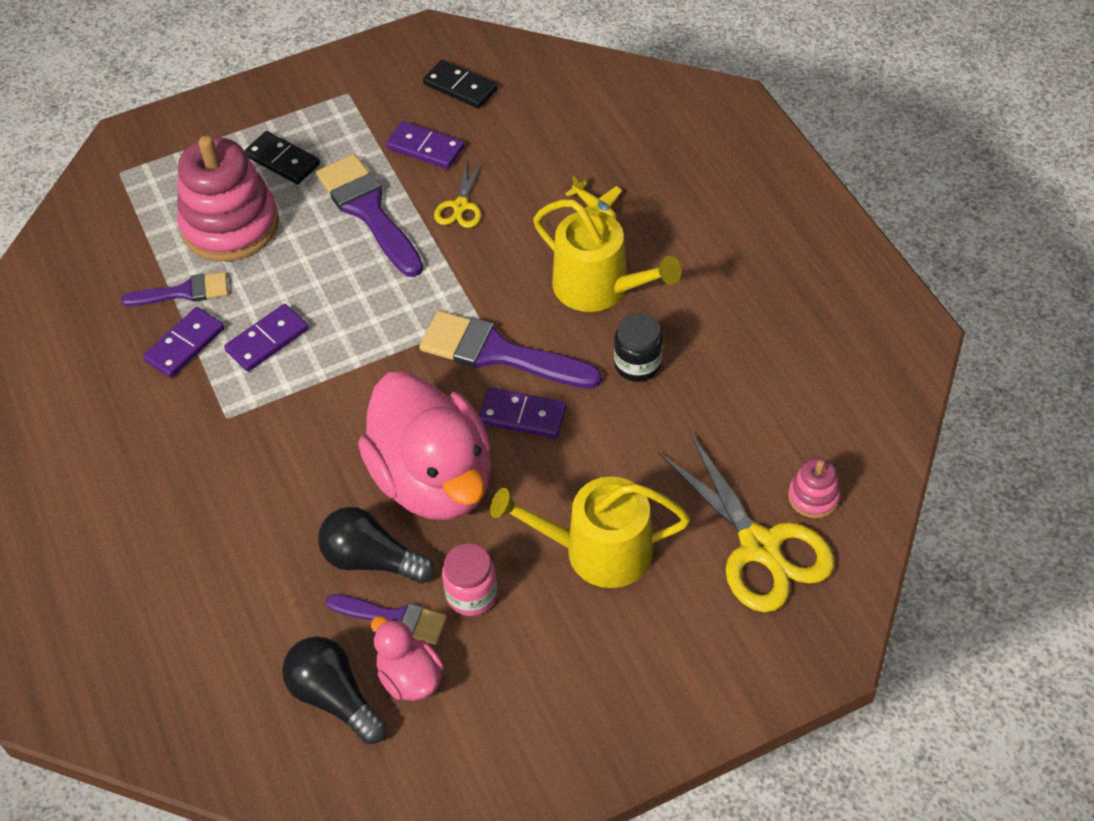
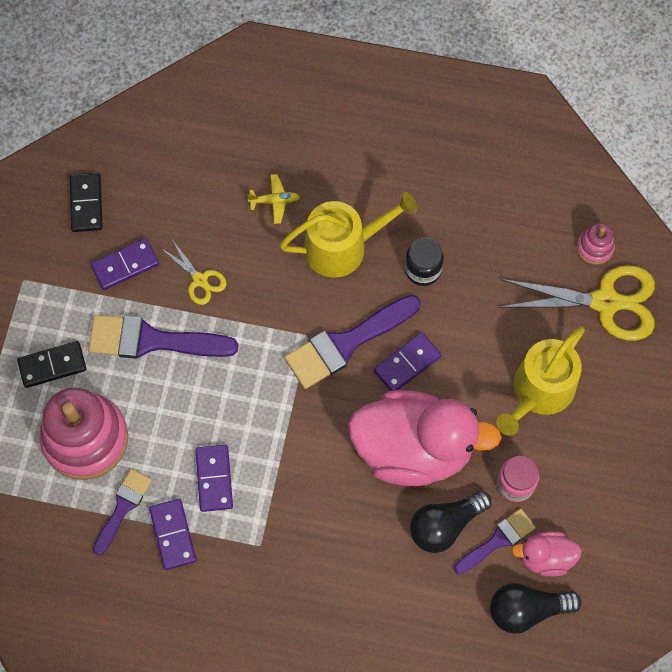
camera: 55 degrees left, 15 degrees up
black domino [423,60,498,109] -> black domino turned 75 degrees counterclockwise [70,173,102,232]

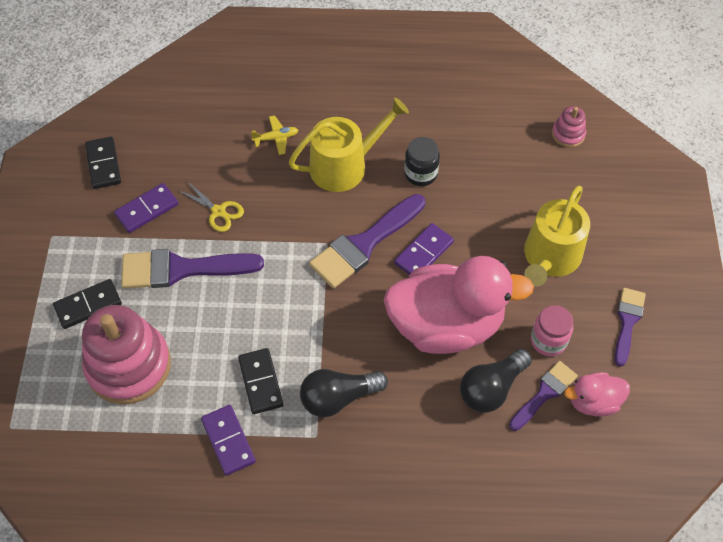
camera: 10 degrees left, 10 degrees down
purple brush [93,469,152,555] -> purple brush moved to [615,288,646,366]
purple domino [195,445,233,512] -> black domino [238,348,283,414]
black light bulb [490,583,581,634] -> black light bulb moved to [300,369,388,417]
yellow scissors [499,265,655,341] -> none

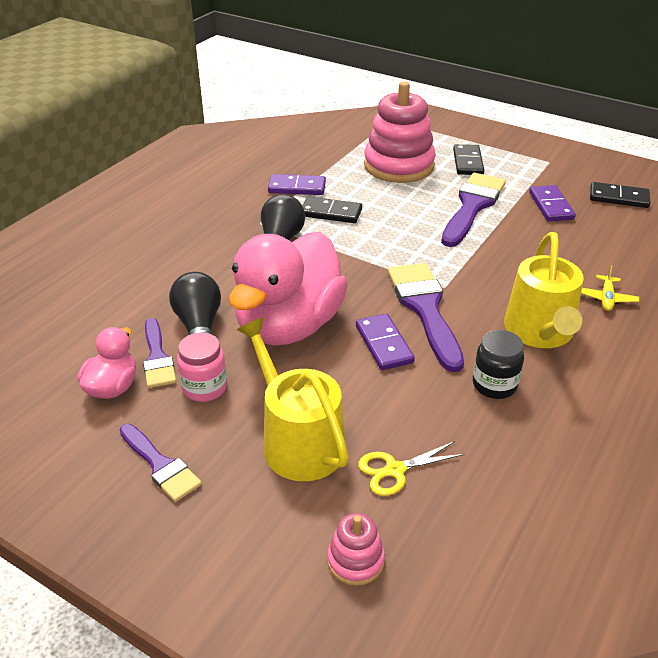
camera: 120 degrees right, 20 degrees down
yellow scissors [178,181,244,232] -> yellow scissors moved to [358,441,465,496]
pink stacking toy [552,106,586,148] -> pink stacking toy moved to [327,513,385,586]

